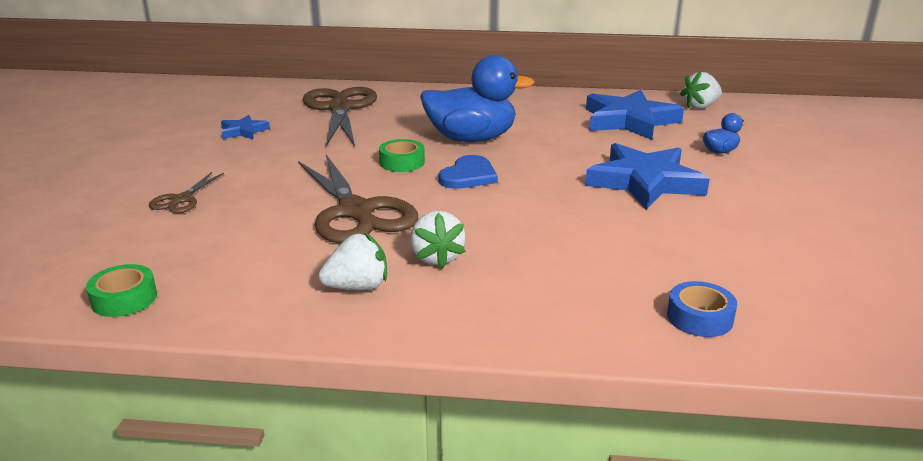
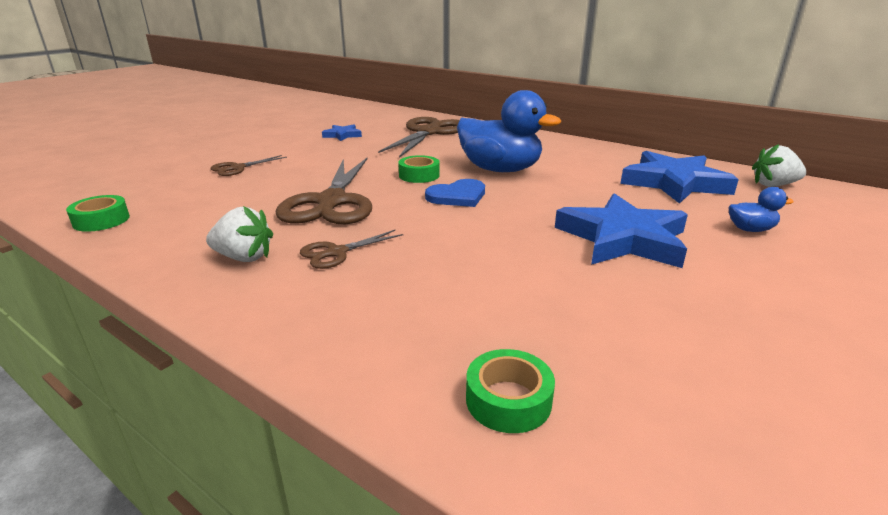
camera: 30 degrees right, 0 degrees up
white strawberry [410,211,466,268] -> brown scissors [300,230,403,269]
blue tape [667,281,737,337] -> green tape [466,349,555,433]

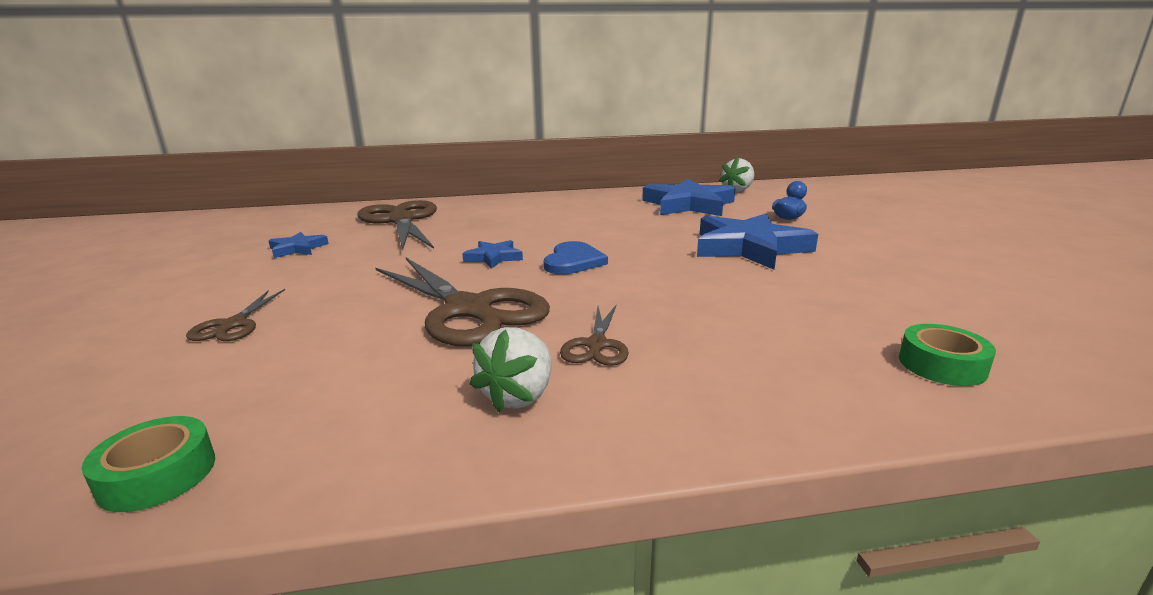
camera: 45 degrees left, 5 degrees down
white strawberry [206,206,273,262] -> white strawberry turned 150 degrees clockwise [470,327,552,413]
green tape [398,155,439,183] -> blue star [462,240,523,269]
blue duck [457,90,561,172] -> none

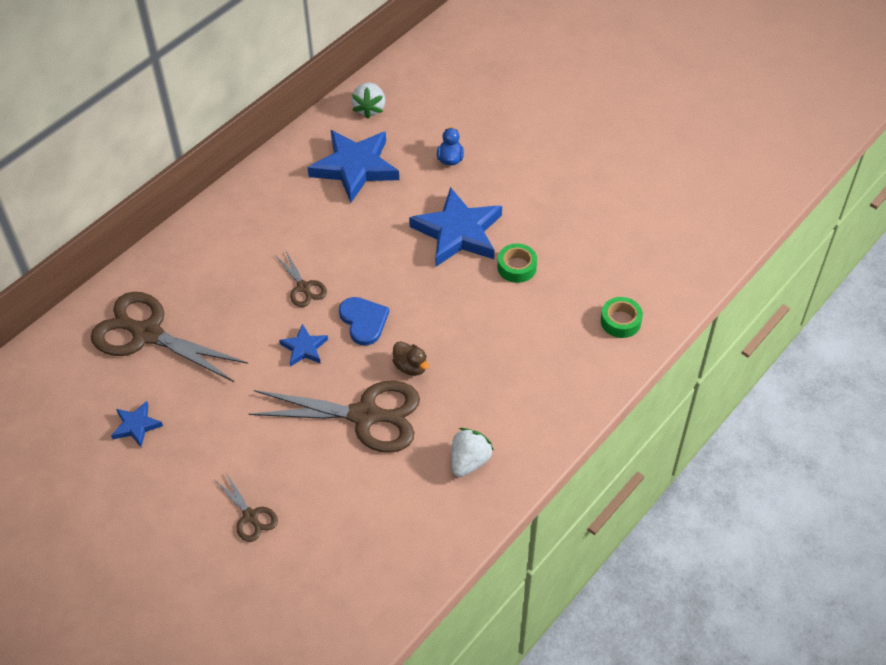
camera: 40 degrees left, 30 degrees up
green tape [81,416,215,512] -> green tape moved to [497,243,537,283]
white strawberry [470,327,552,413] -> white strawberry turned 135 degrees counterclockwise [451,428,494,477]
brown scissors [560,304,629,366] -> brown scissors moved to [275,251,327,307]
none -> brown duck [392,341,429,376]

